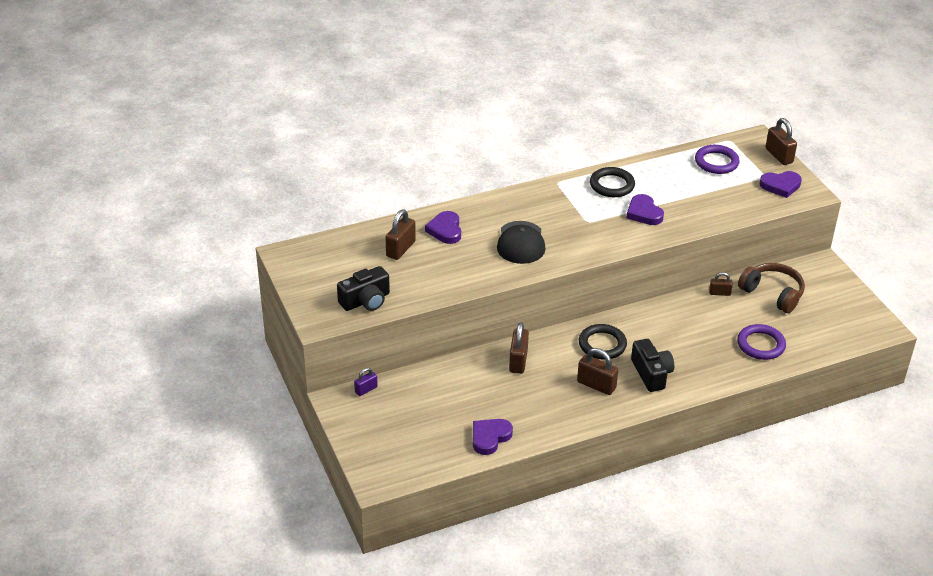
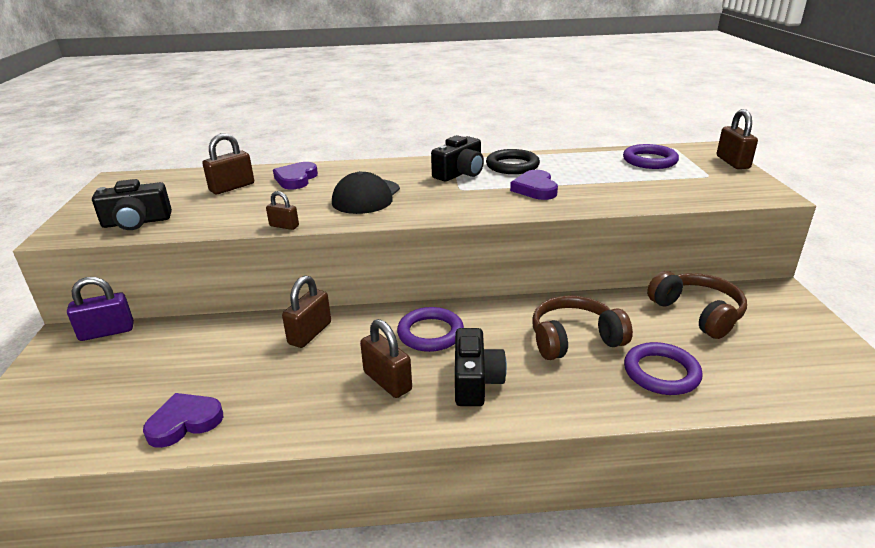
camera: 20 degrees right, 10 degrees down
purple padlock [354,368,378,396] -> purple padlock [67,277,134,341], size x1.68
black ring [579,324,627,360] -> purple ring [397,307,464,352]
brown padlock [709,272,733,296] -> brown padlock moved to [266,191,299,230]
purple heart [760,171,802,198] -> none
none -> black camera [431,135,484,181]
none -> brown headphones [533,296,633,360]

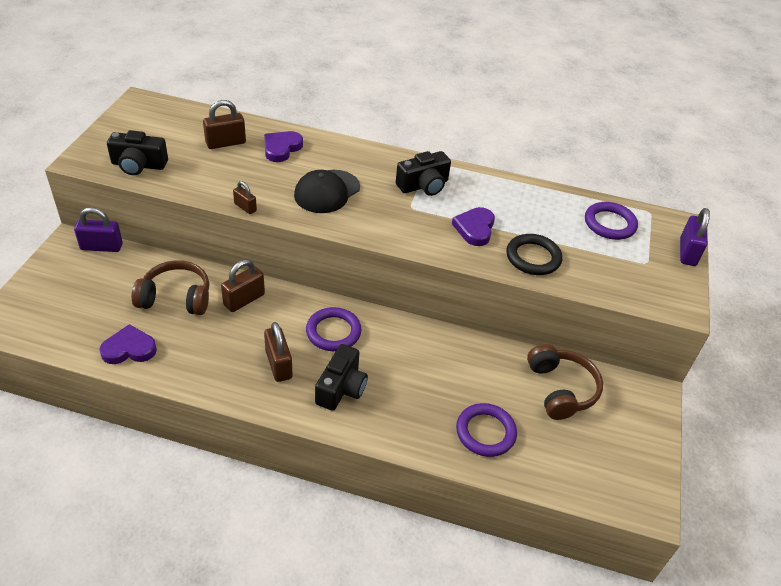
camera: 15 degrees right, 15 degrees up
black ring [486,149,540,174] -> black ring moved to [506,234,562,275]
brown headphones [533,296,633,360] -> brown headphones moved to [132,260,209,315]
brown padlock [717,109,758,169] -> purple padlock [680,208,710,266]

